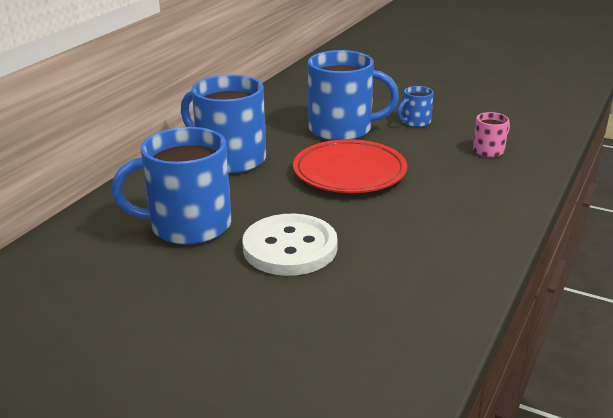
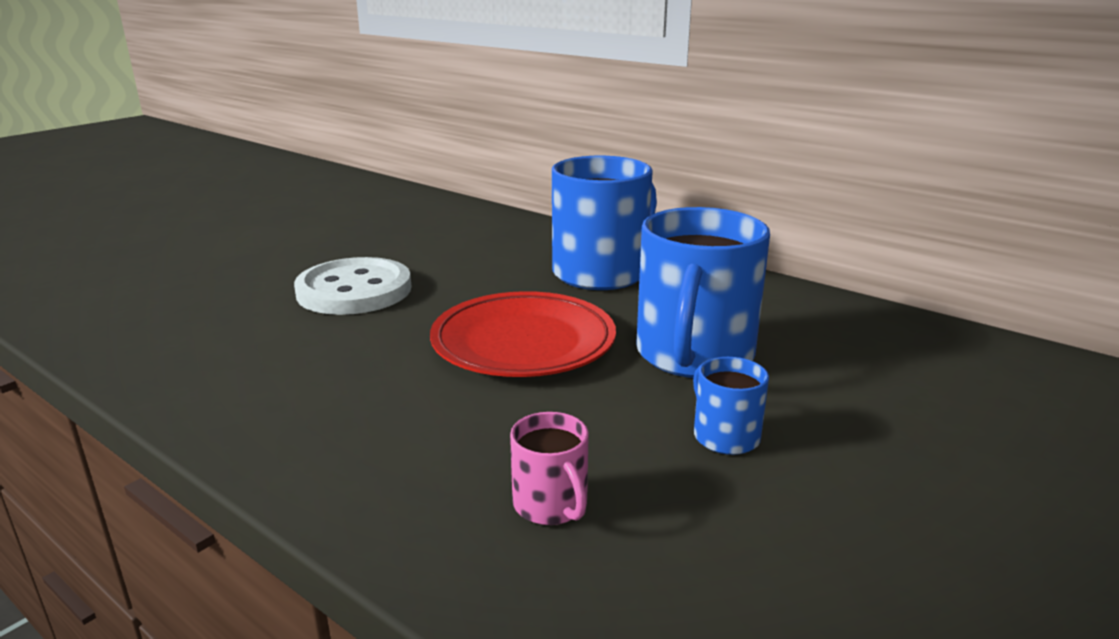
camera: 100 degrees right, 5 degrees down
blue mug [112,127,232,245] -> none

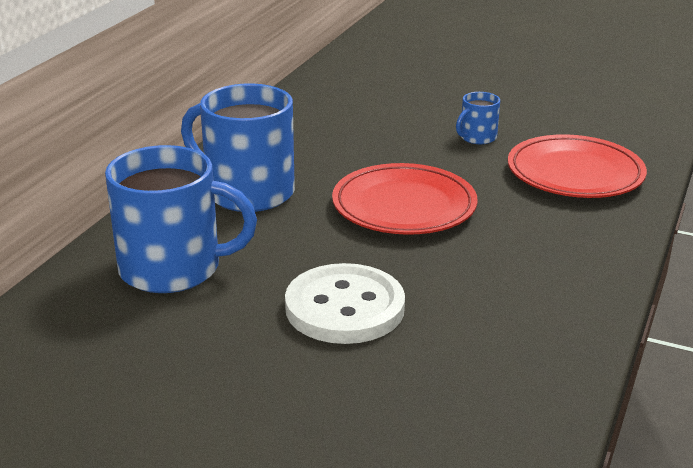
camera: 105 degrees left, 5 degrees up
pink mug [510,412,589,525] -> red plate [508,134,647,198]
blue mug [636,207,770,378] -> blue mug moved to [105,145,257,293]

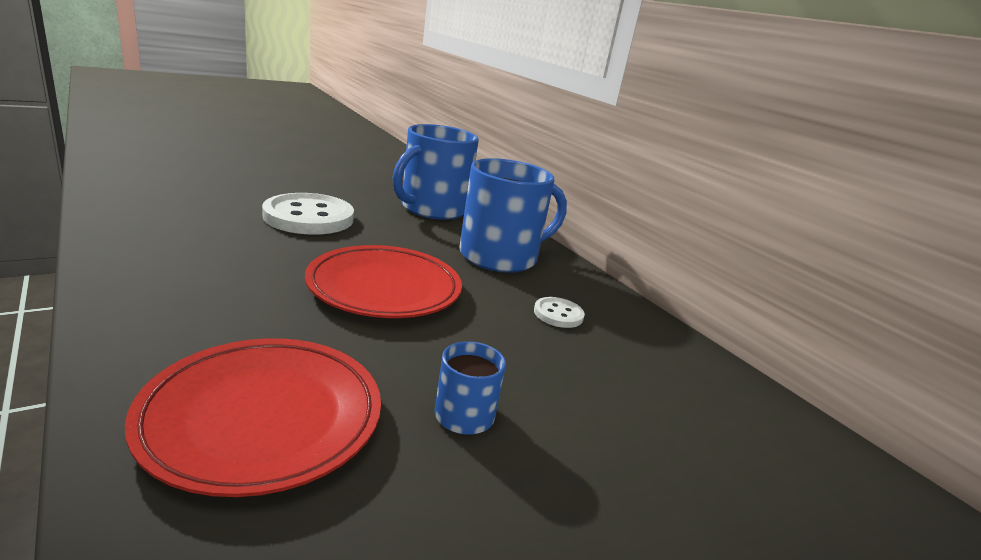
camera: 120 degrees right, 5 degrees down
none -> white button [534,297,585,328]

